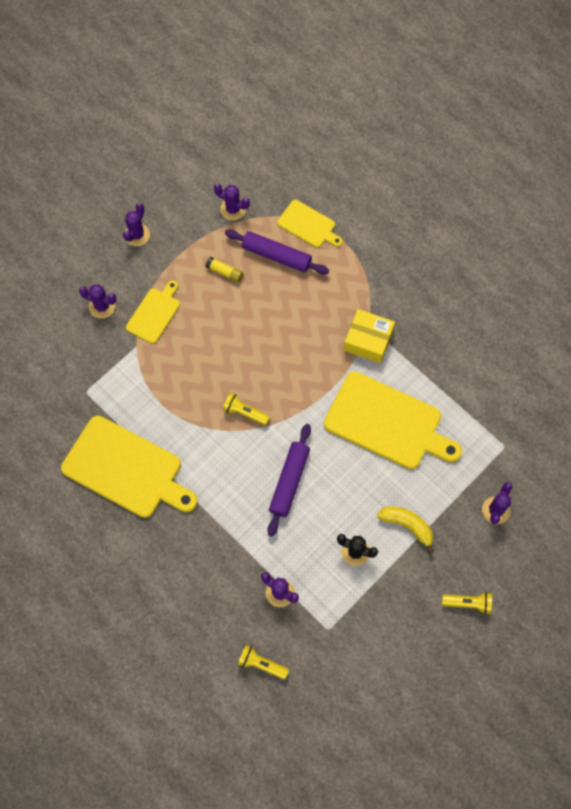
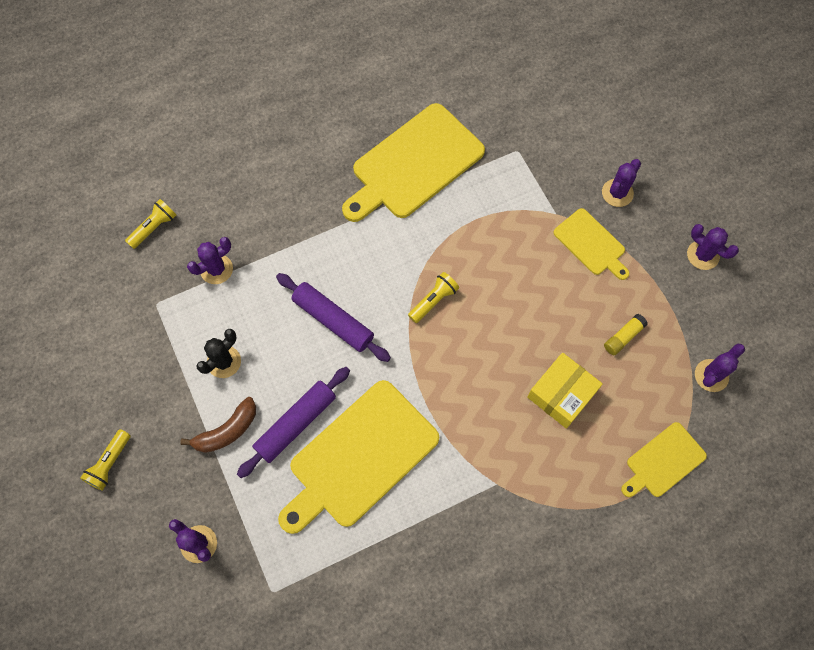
camera: 110 degrees right, 0 degrees up
purple rolling pin [225,230,329,274] -> purple rolling pin moved to [237,367,350,478]
yellow box [344,309,395,363] -> yellow box moved to [527,353,603,429]
yellow banana [377,506,434,554] -> brown banana [180,397,256,453]

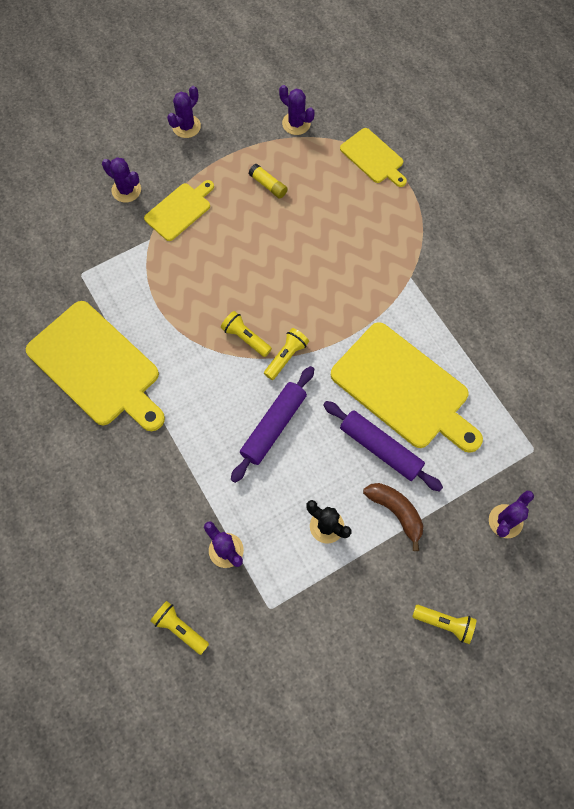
camera: 95 degrees left, 0 degrees up
yellow box [527,353,603,429] -> none
none -> yellow flashlight [264,328,309,380]

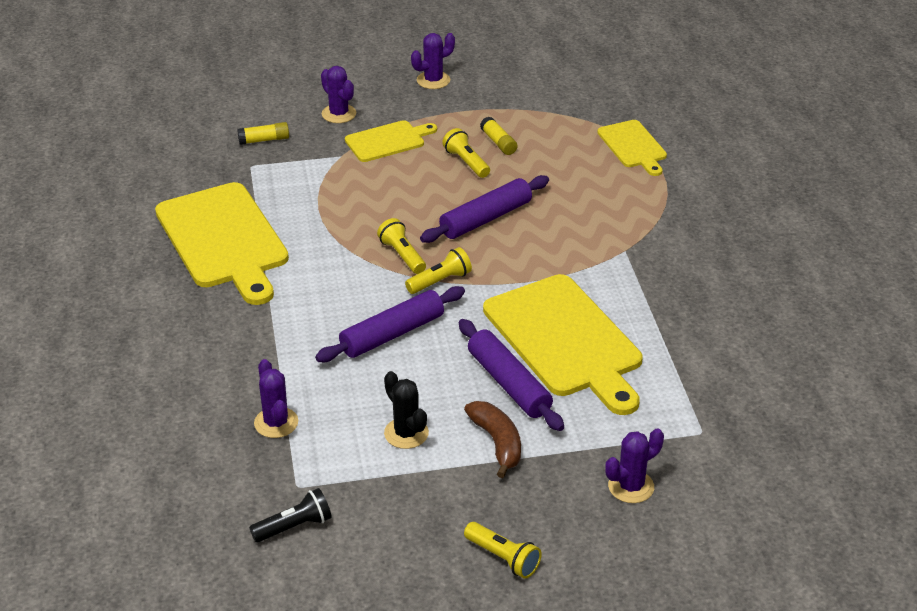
camera: 20 degrees right, 30 degrees down
yellow flashlight [151,601,209,655] -> yellow flashlight moved to [442,128,490,178]
purple cactus [279,85,315,135] -> none
none -> yellow glue stick [237,122,289,145]
none -> black flashlight [249,488,332,543]
none -> purple rolling pin [420,175,549,243]

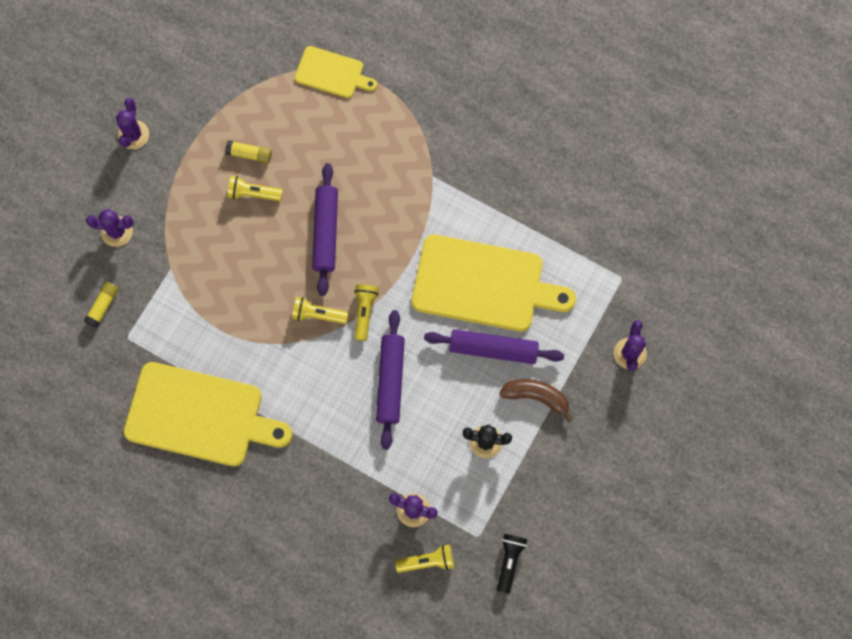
camera: 50 degrees left, 35 degrees up
yellow cutting board [345,120,437,162] -> none
yellow flashlight [464,522,542,579] -> yellow flashlight moved to [395,544,454,573]

